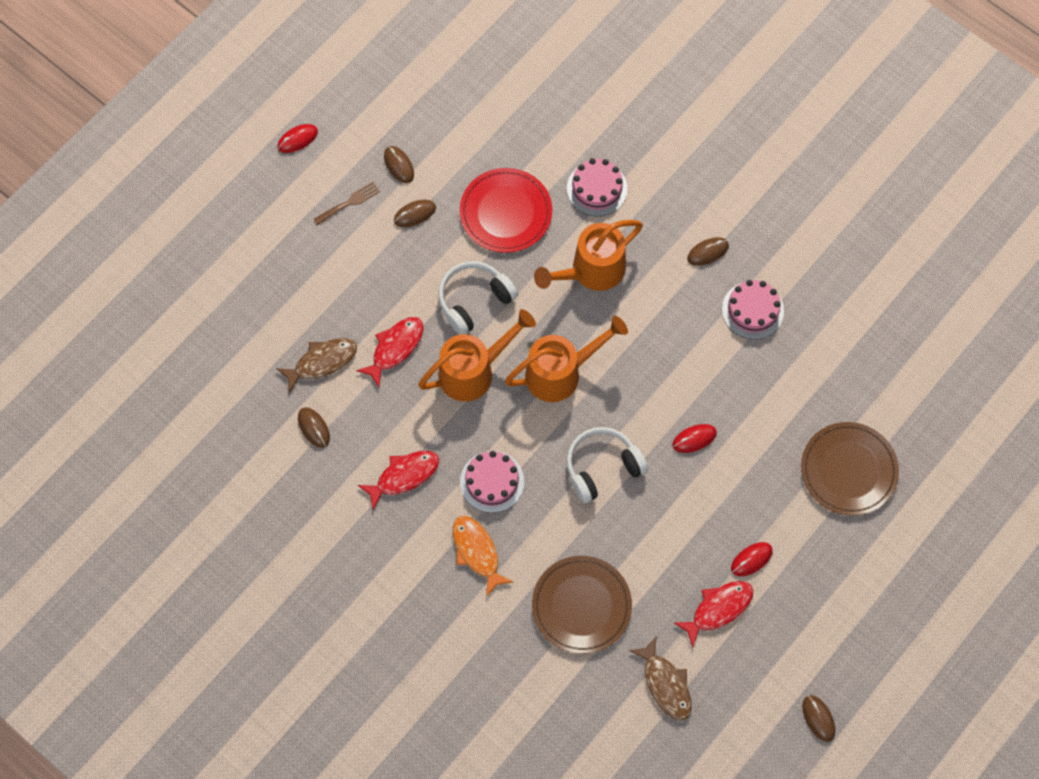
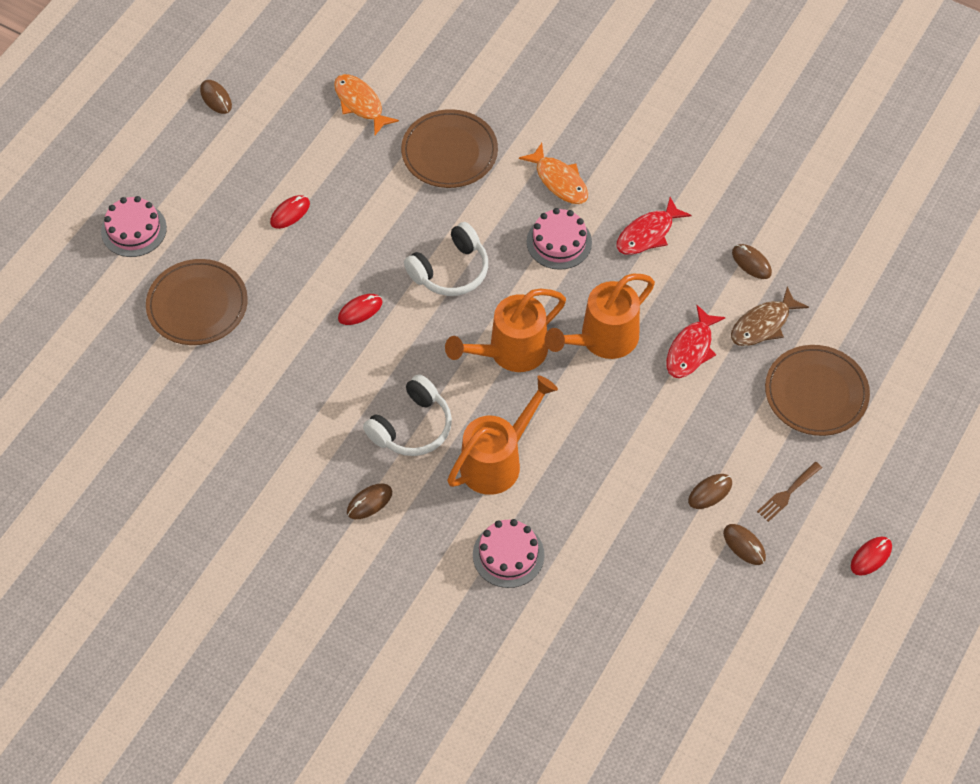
camera: 170 degrees right, 10 degrees down
white headphones [438,261,518,335] -> white headphones moved to [363,374,452,456]
red plate [460,168,552,253] -> none
brown fish [629,636,692,721] -> orange fish [334,74,399,135]
red fish [674,581,753,647] -> none
pink cake [722,280,784,339] -> pink cake moved to [101,196,167,257]
none -> brown plate [765,345,870,436]

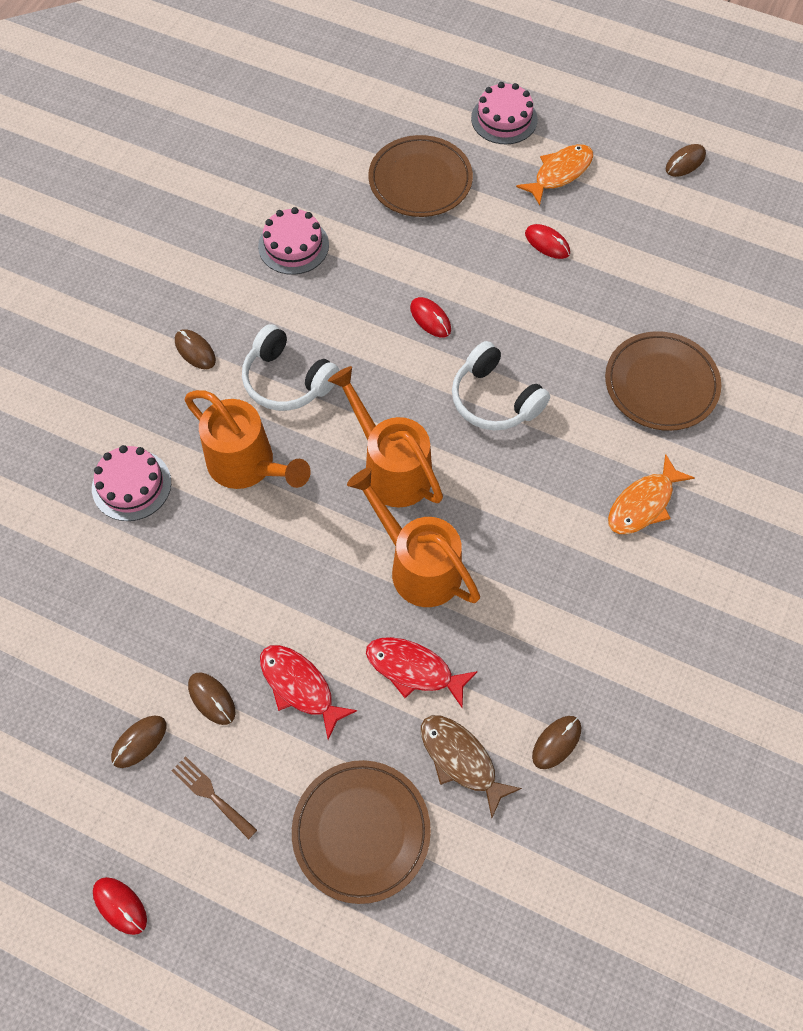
camera: 85 degrees right, 5 degrees up
orange fish [334,74,399,135] -> orange fish moved to [516,144,593,205]
pink cake [527,208,592,270] -> pink cake moved to [258,207,329,275]
red fish [616,197,692,255] -> red fish moved to [260,645,357,740]

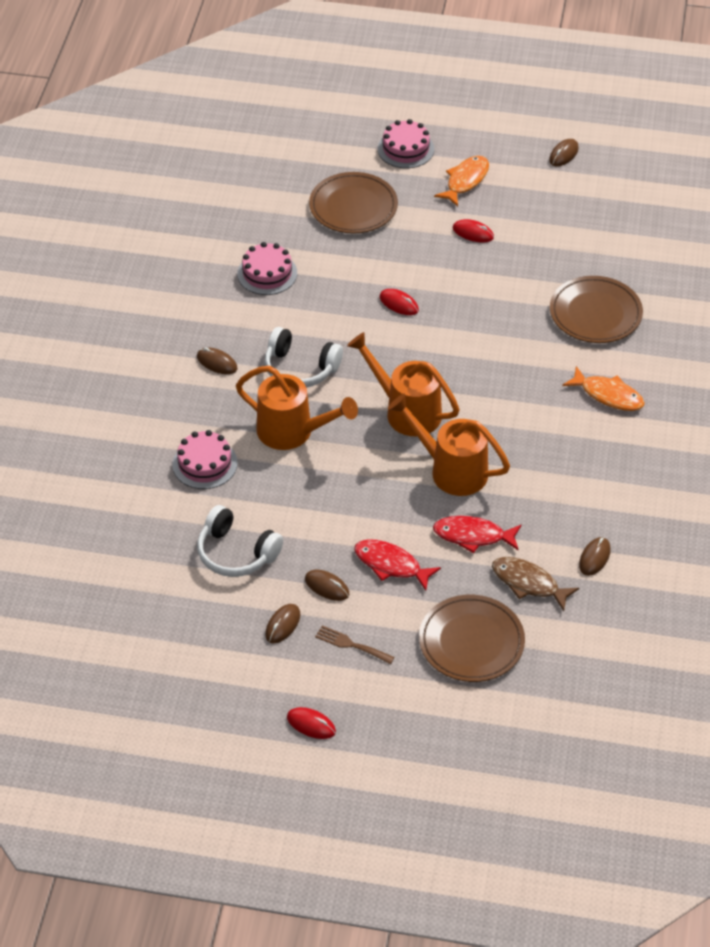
camera: 15 degrees left, 15 degrees down
white headphones [452,341,550,430] -> white headphones moved to [197,505,283,577]
orange fish [608,454,695,534] -> orange fish turned 90 degrees counterclockwise [562,366,645,411]

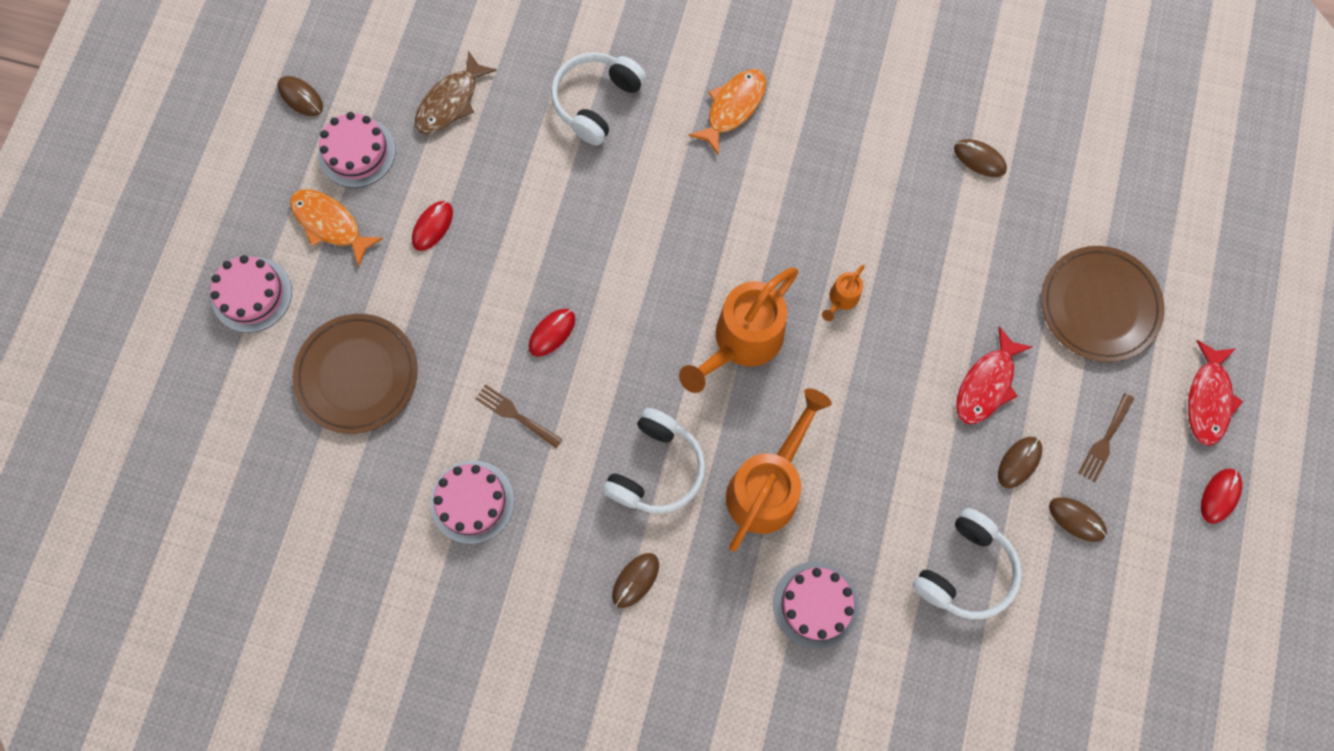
camera: 85 degrees left, 25 degrees up
orange watering can [388,394,510,496] -> orange watering can [822,265,865,321], size x0.45
red fish [433,516,521,553] -> red fish moved to [1188,340,1243,446]
brown fish [492,557,579,611] -> brown fish moved to [415,51,497,134]
brown plate [550,276,643,343] -> white headphones [551,52,646,146]
none -> pink cake [318,112,396,188]
none -> brown fork [475,384,562,448]

